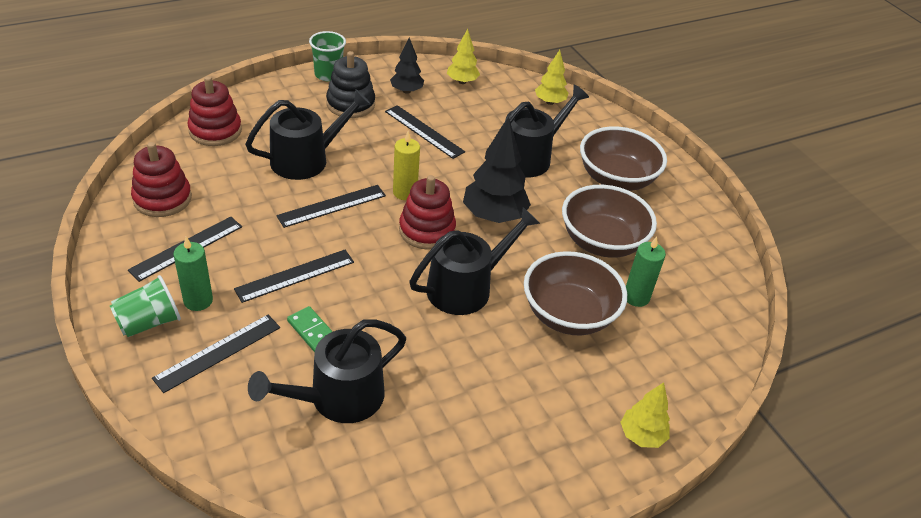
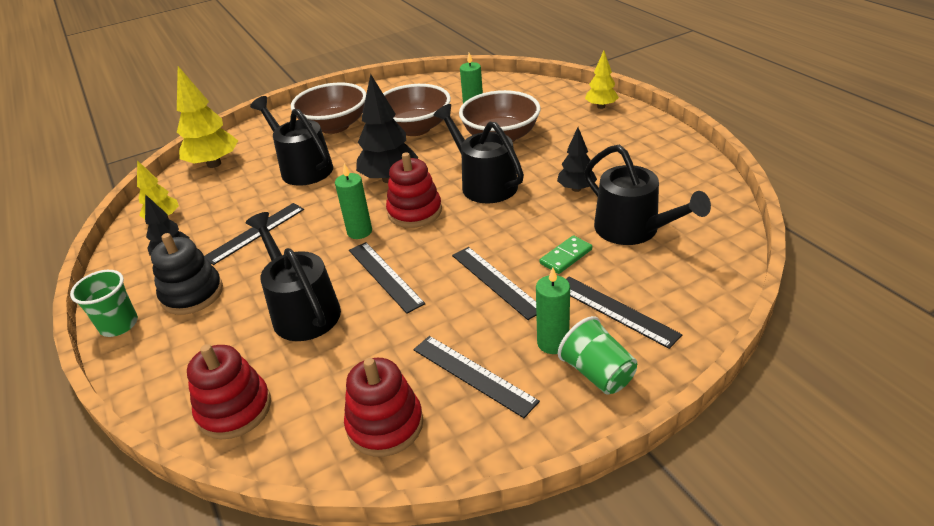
camera: 85 degrees left, 5 degrees down
yellow candle [393,131,420,200] -> green candle [335,164,372,239]
yellow tree [535,50,569,105] -> yellow tree [177,66,238,168], size x1.69
none -> black tree [557,127,597,192]

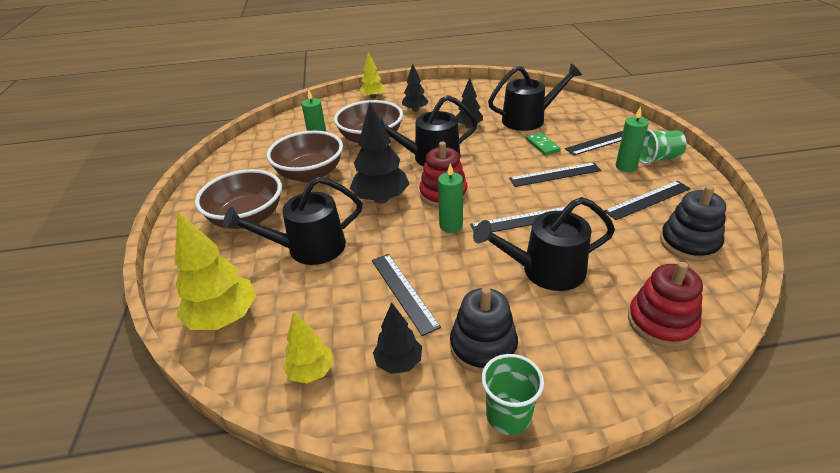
camera: 70 degrees left, 0 degrees up
red stacking toy [344,358,423,457] -> black stacking toy [660,185,726,262]
none -> black tree [402,64,429,112]

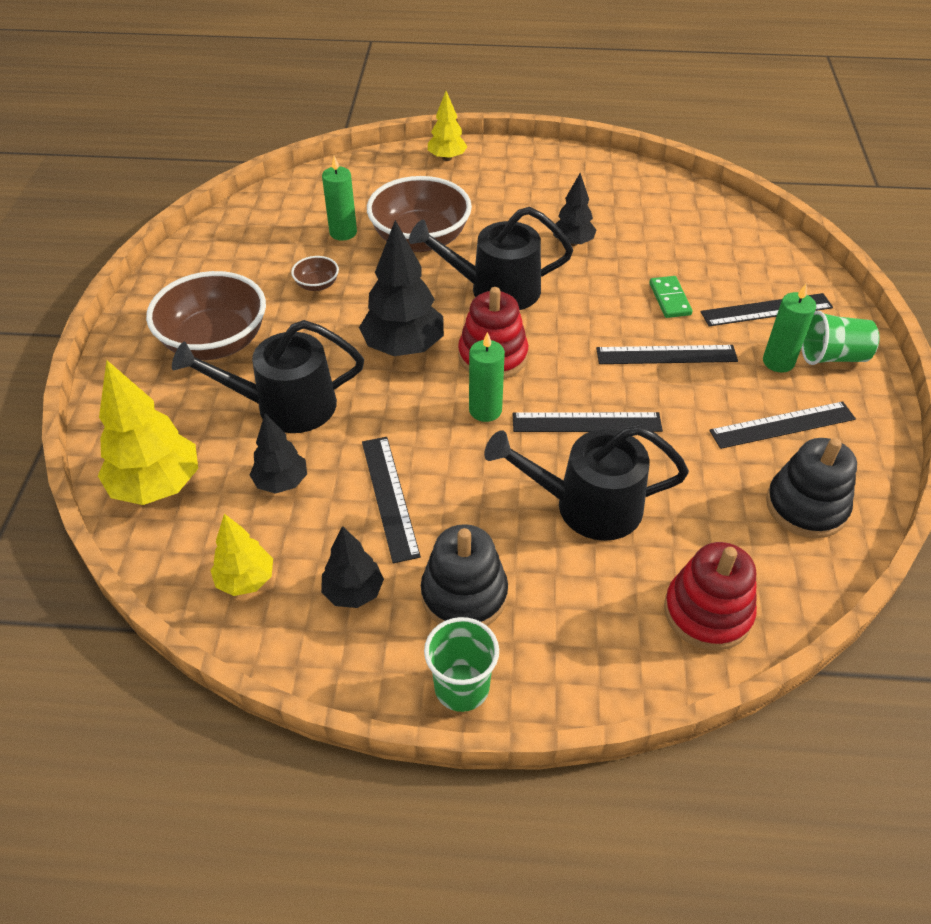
camera: 10 degrees right, 10 degrees up
brown bowl [267,131,343,182] -> brown bowl [291,256,339,291], size x0.44
black tree [402,64,429,112] -> black tree moved to [250,413,307,494]
black watering can [488,64,582,131] -> none

